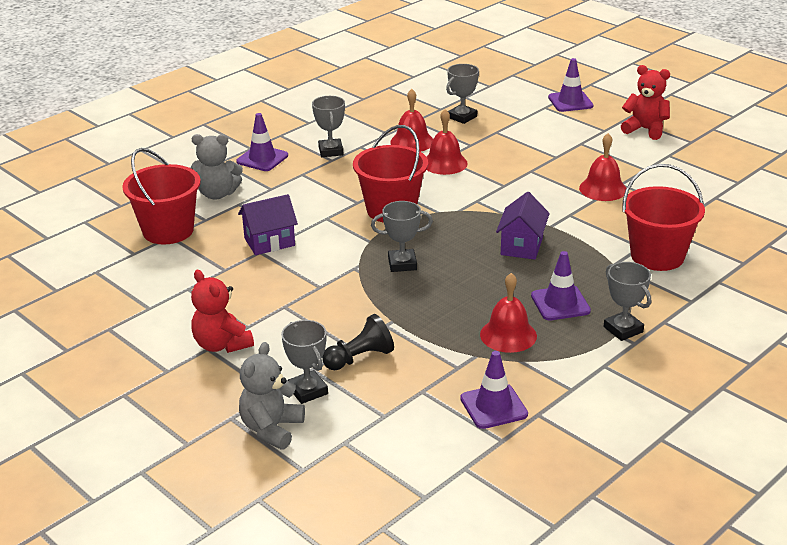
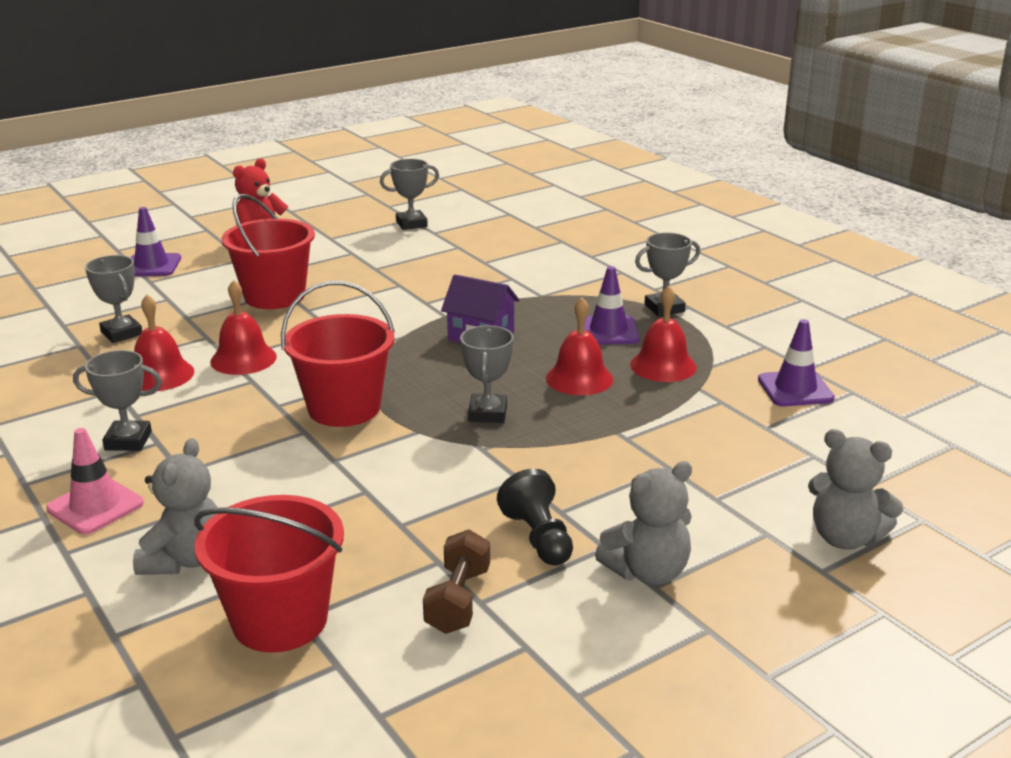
camera: 80 degrees left, 5 degrees down
red teddy bear [191,270,254,353] -> grey teddy bear [595,461,692,585]
purple traffic cone [236,113,288,171] -> pink traffic cone [46,428,144,535]
purple house [238,194,298,255] -> none
grey trophy [281,320,328,404] -> grey trophy moved to [380,159,439,230]
black pawn [322,314,394,370] -> black pawn moved to [497,469,573,566]
red bell [579,133,626,201] -> red bell moved to [546,298,613,395]
red bucket [623,164,705,271] -> red bucket moved to [221,194,315,309]
none -> brown dumbbell [423,529,490,634]

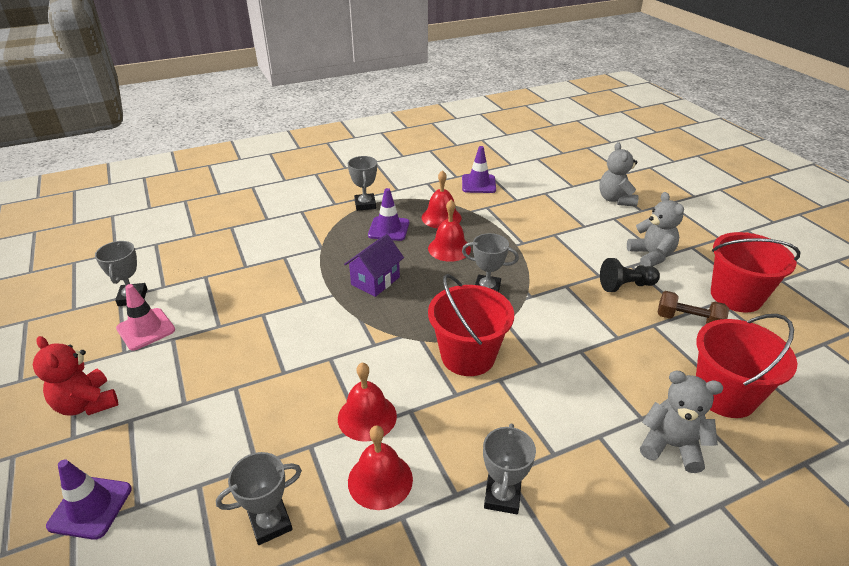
camera: 80 degrees left, 10 degrees up
pink traffic cone [46,428,144,535] -> pink traffic cone moved to [116,284,175,351]
red bucket [221,194,315,309] -> red bucket moved to [711,232,800,313]
grey teddy bear [808,429,904,550] -> grey teddy bear turned 135 degrees clockwise [599,142,639,207]

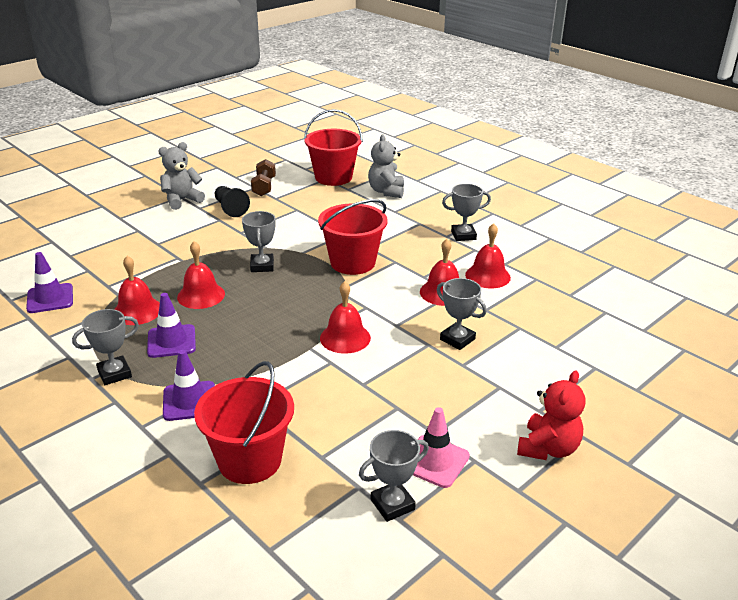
camera: 110 degrees left, 5 degrees down
purple traffic cone [46,459,132,540] -> purple traffic cone moved to [163,350,215,421]
grey trophy [216,452,302,545] -> grey trophy moved to [437,278,487,350]
purple house [344,234,404,297] -> none
grey teddy bear [599,142,639,207] -> none
red bucket [711,232,800,313] -> red bucket moved to [194,361,294,484]
none -> red bell [320,281,371,354]

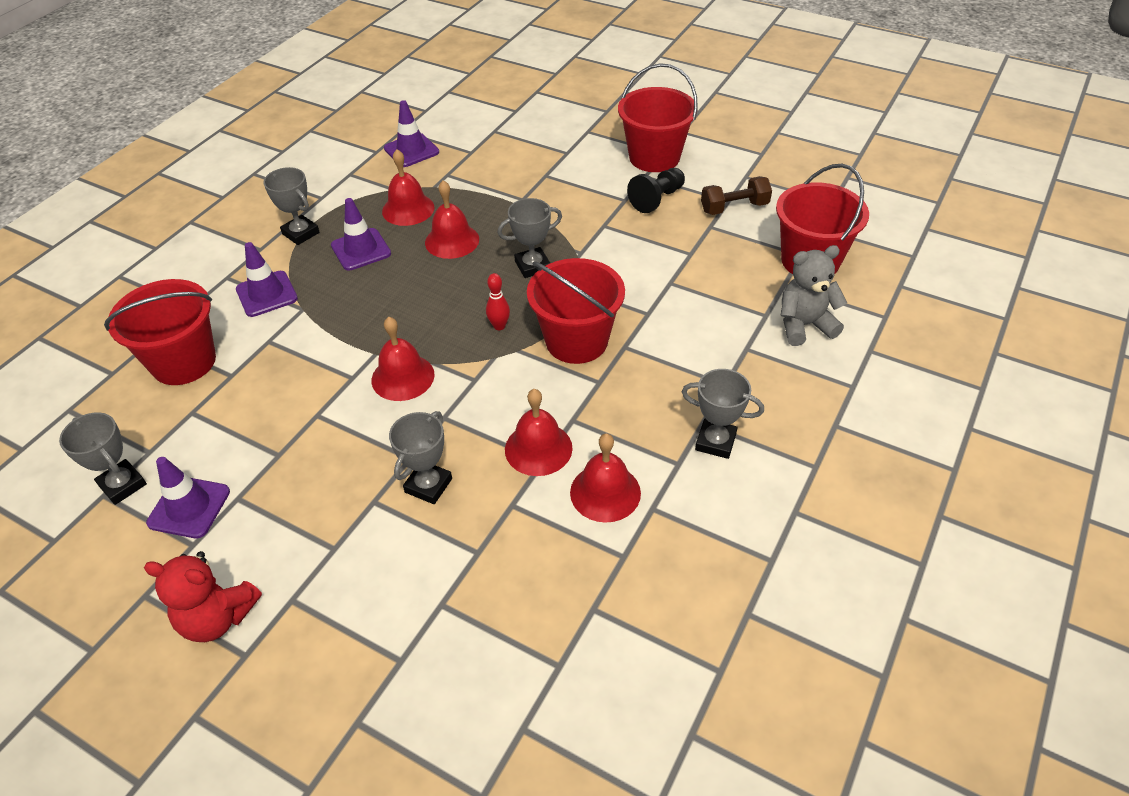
camera: 75 degrees right, 15 degrees up
grey teddy bear [158,142,205,210] -> red bucket [618,63,698,172]
pink traffic cone [413,407,470,488] -> purple traffic cone [146,457,230,539]
grey trophy [442,184,491,241] -> grey trophy turned 45 degrees counterclockwise [682,369,764,459]
none -> red bowling pin [486,273,510,330]

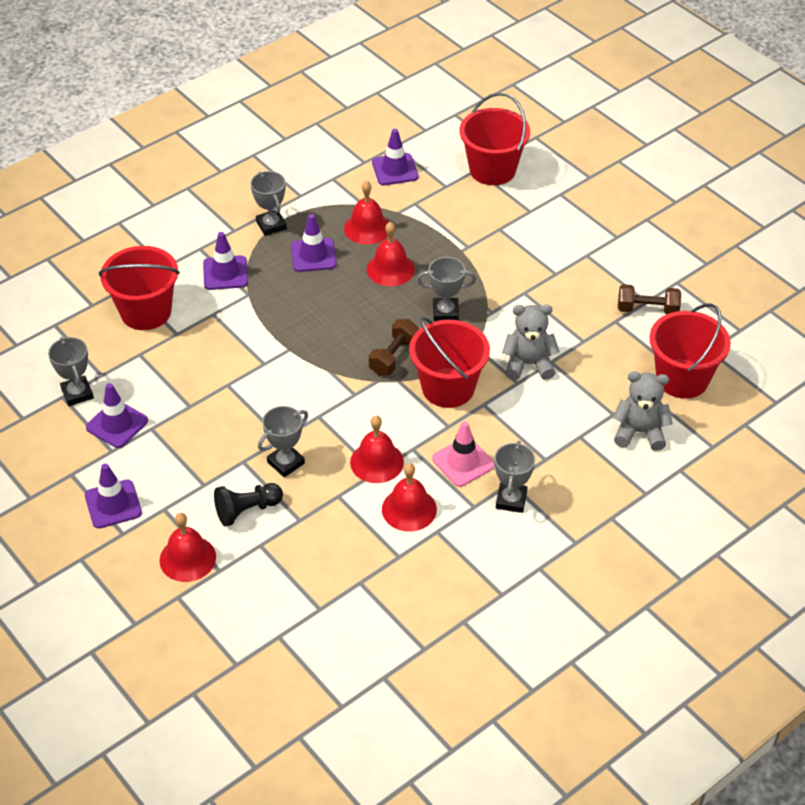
camera: 20 degrees right, 0 degrees up
red teddy bear [144,551,262,642] -> purple traffic cone [85,464,142,528]
red bell [372,317,435,401] -> red bell moved to [159,513,216,582]
red bowling pin [486,273,510,330] -> brown dumbbell [369,319,418,375]
red bucket [618,63,698,172] -> red bucket moved to [460,93,530,185]
black pawn [627,168,685,213] -> black pawn moved to [214,483,283,527]
grey trophy [682,369,764,459] -> grey trophy turned 60 degrees clockwise [494,441,535,513]
none -> pink traffic cone [432,421,495,487]
none -> grey teddy bear [502,305,560,380]

